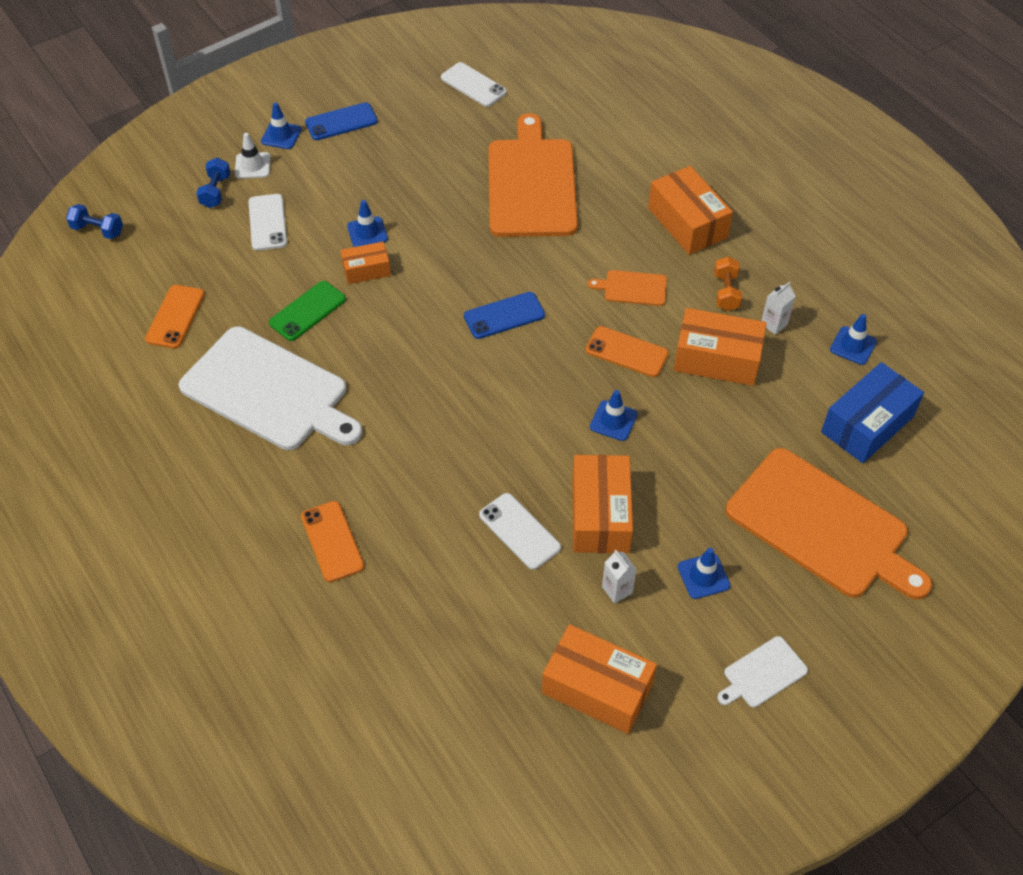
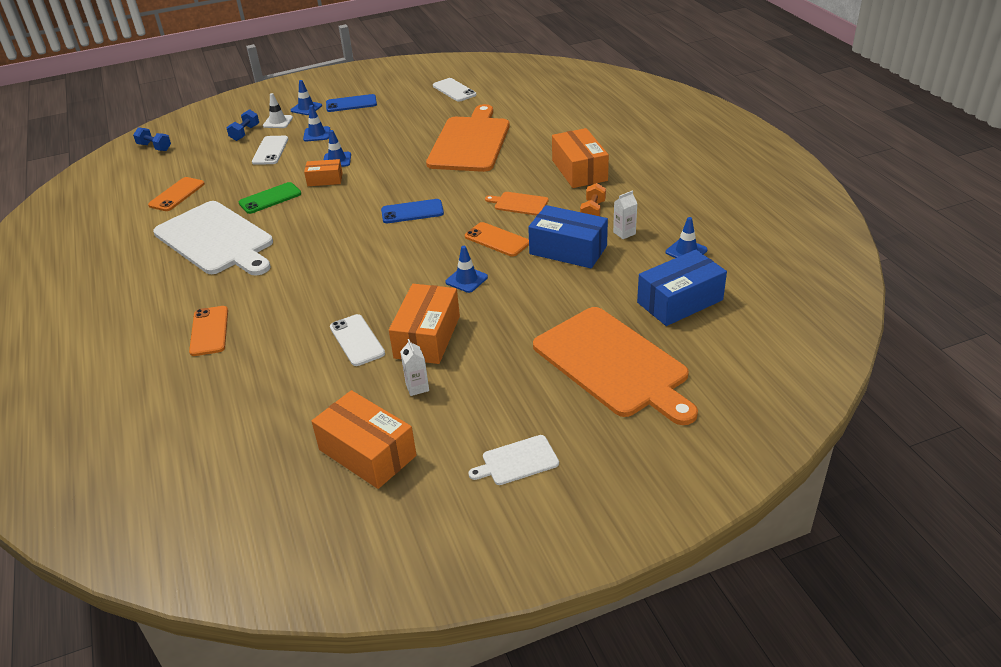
camera: 15 degrees right, 15 degrees down
orange box [674,308,767,386] -> blue box [528,205,608,269]
blue traffic cone [678,548,730,599] -> blue traffic cone moved to [303,105,330,141]

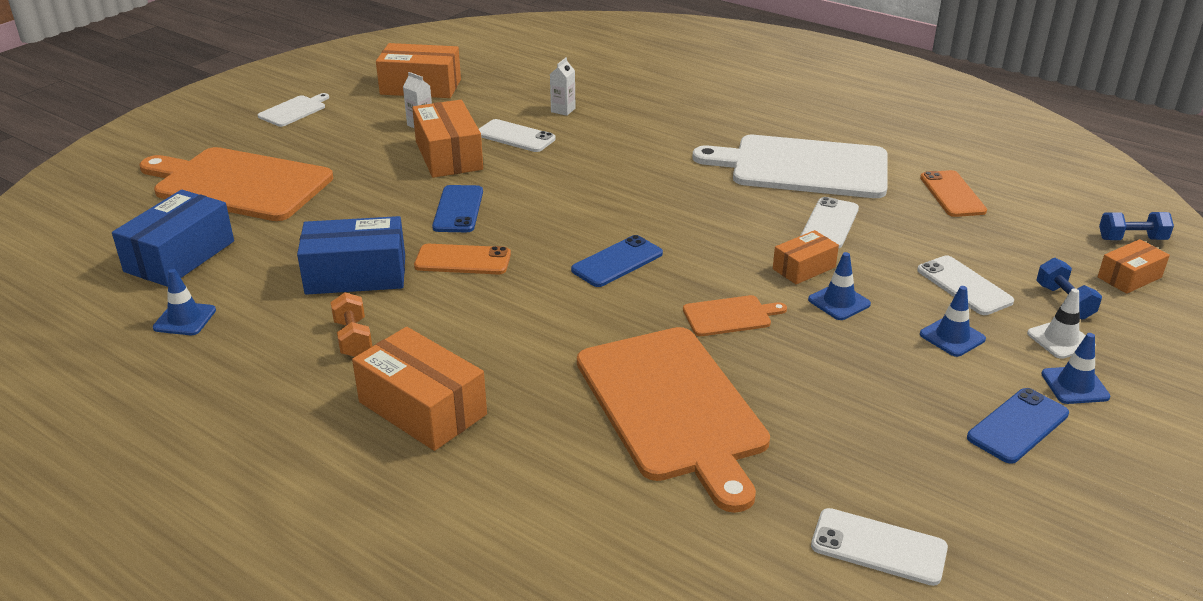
camera: 145 degrees right, 5 degrees down
orange phone [189,306,228,356] -> none
green phone [239,182,301,214] -> white phone [801,197,859,248]
blue traffic cone [445,246,488,293] -> blue phone [432,185,483,232]
orange cutting board [485,192,549,216] -> orange cutting board moved to [683,295,787,336]
white carton [613,190,637,239] -> white carton moved to [550,57,575,116]
none -> orange box [1098,239,1170,294]

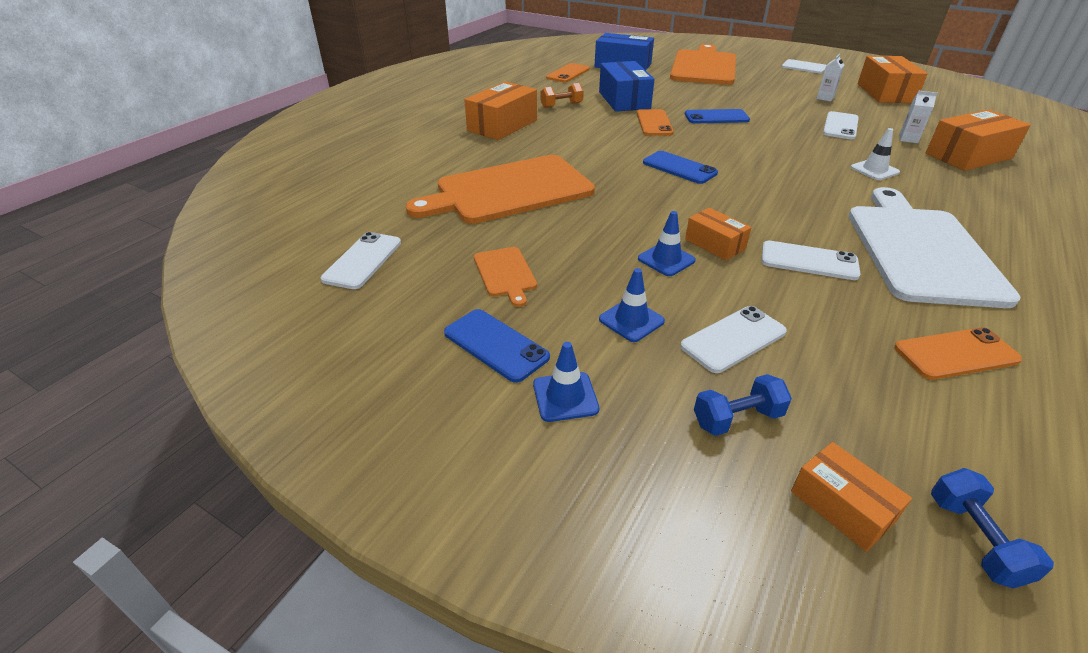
camera: 85 degrees right, 5 degrees up
blue traffic cone [153,269,216,335] -> orange phone [546,63,590,82]
orange box [412,100,483,178] -> orange box moved to [926,109,1031,171]
orange cutting board [683,295,787,336] -> orange cutting board moved to [474,247,537,307]
white traffic cone [1027,288,1096,359] -> white traffic cone moved to [851,128,900,180]

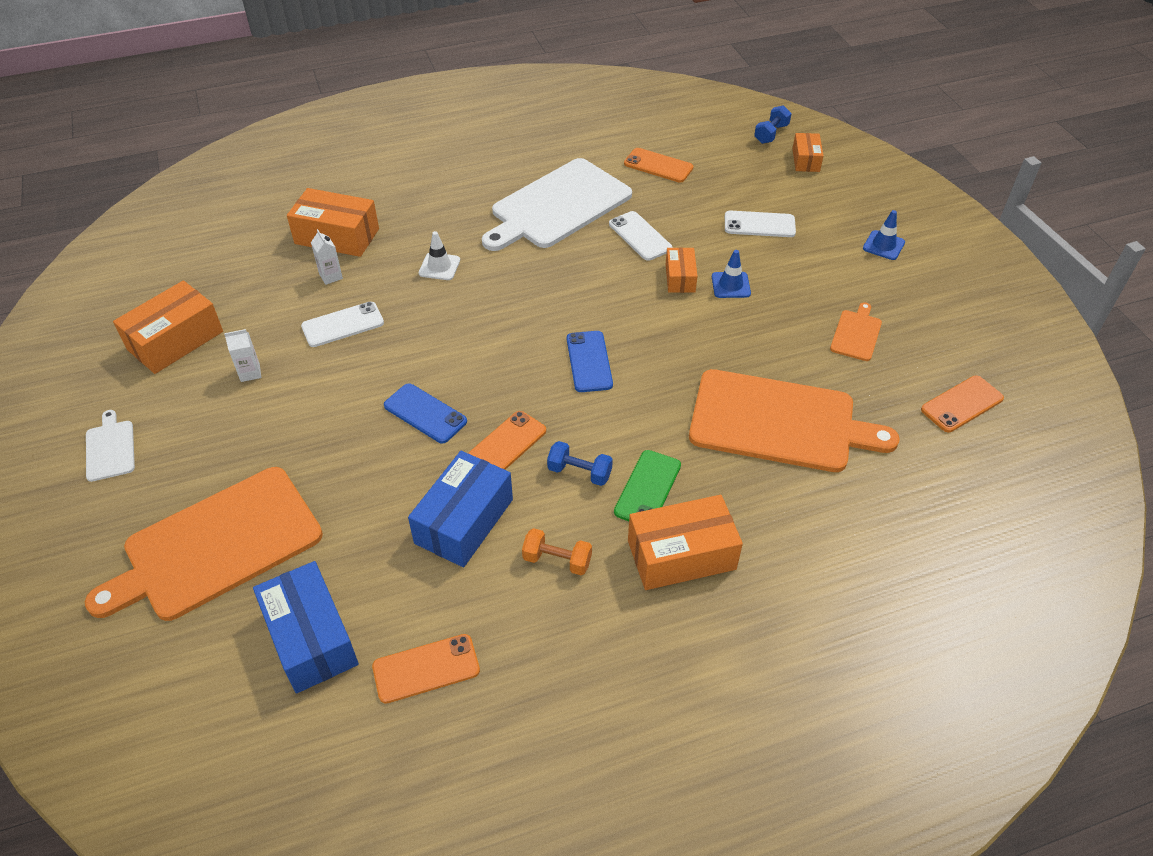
camera: 140 degrees left, 10 degrees up
white phone [321,232,401,289] -> orange phone [921,375,1004,432]
blue phone [444,309,550,383] -> none
blue traffic cone [599,268,665,342] -> none
blue dumbbell [694,374,792,436] -> blue dumbbell moved to [547,441,613,486]
none -> green phone [614,450,681,521]

